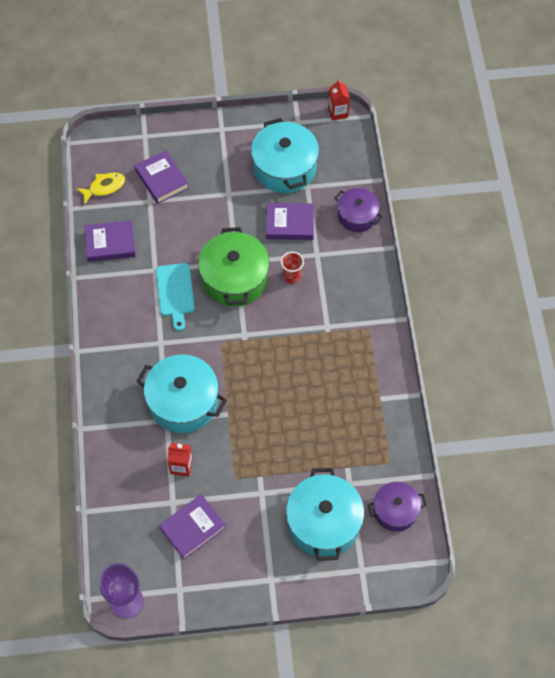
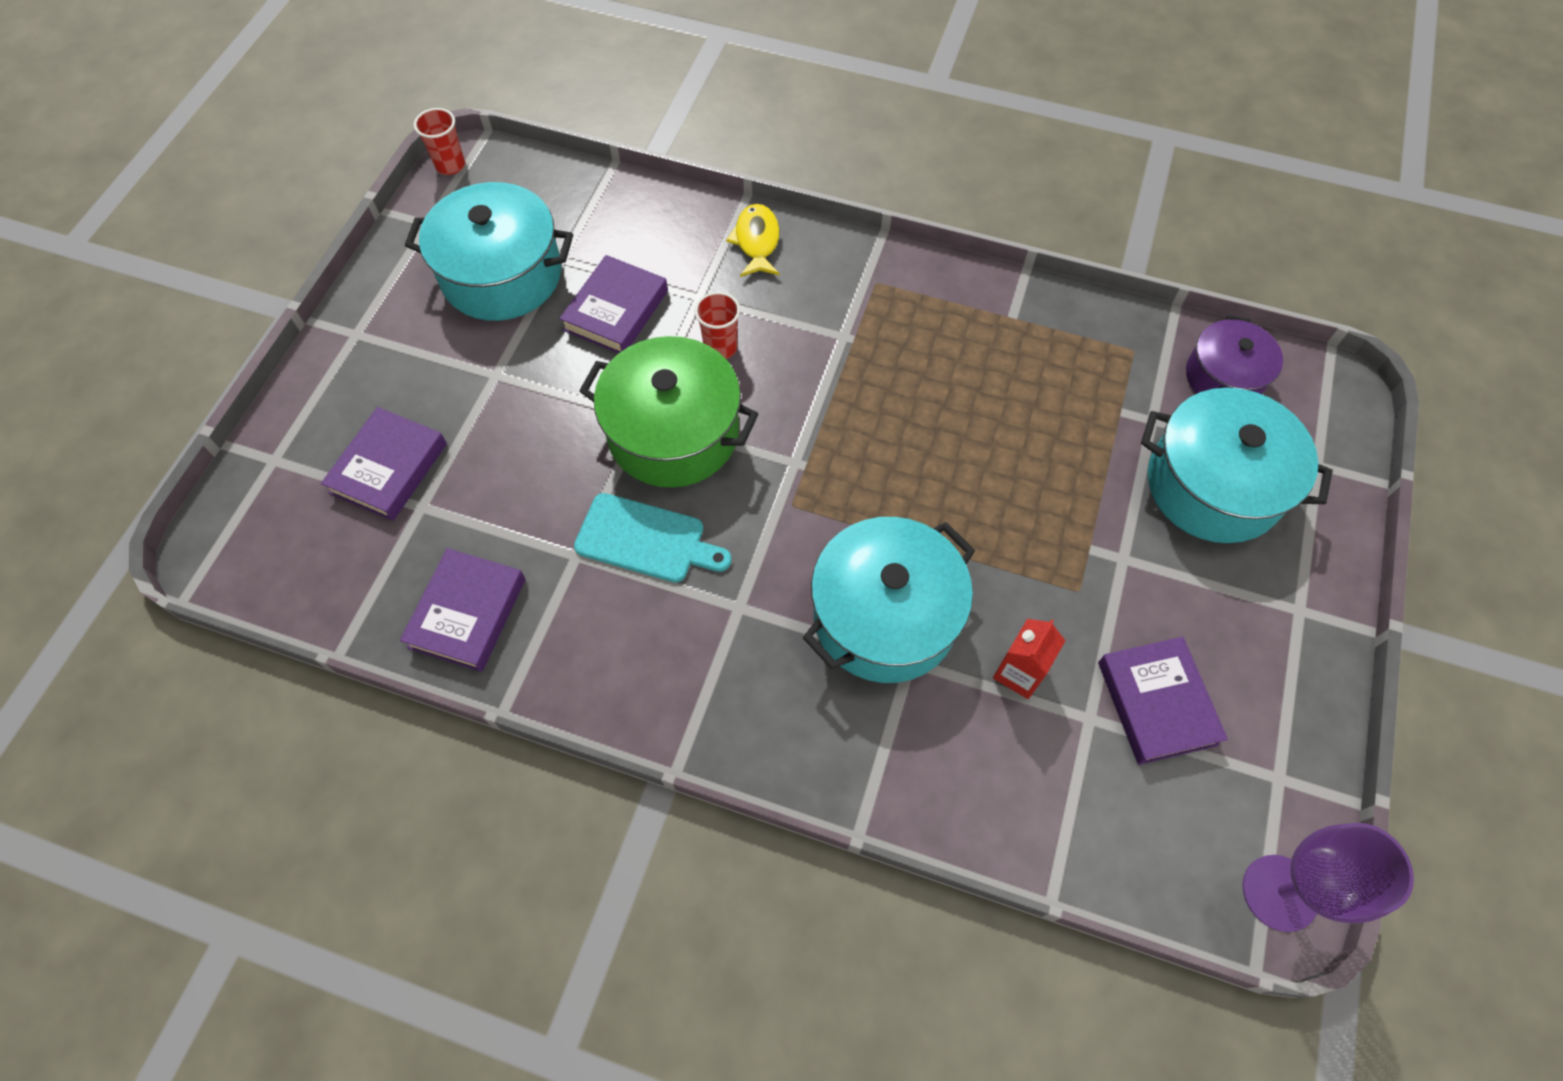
camera: 65 degrees left, 0 degrees up
yellow fish [76,173,125,204] -> yellow fish moved to [726,204,780,277]
purple book [135,150,189,204] -> purple book turned 60 degrees counterclockwise [321,407,447,521]
red carton [328,80,350,121] -> red cup [414,108,465,175]
purple pot [335,188,382,232] -> none

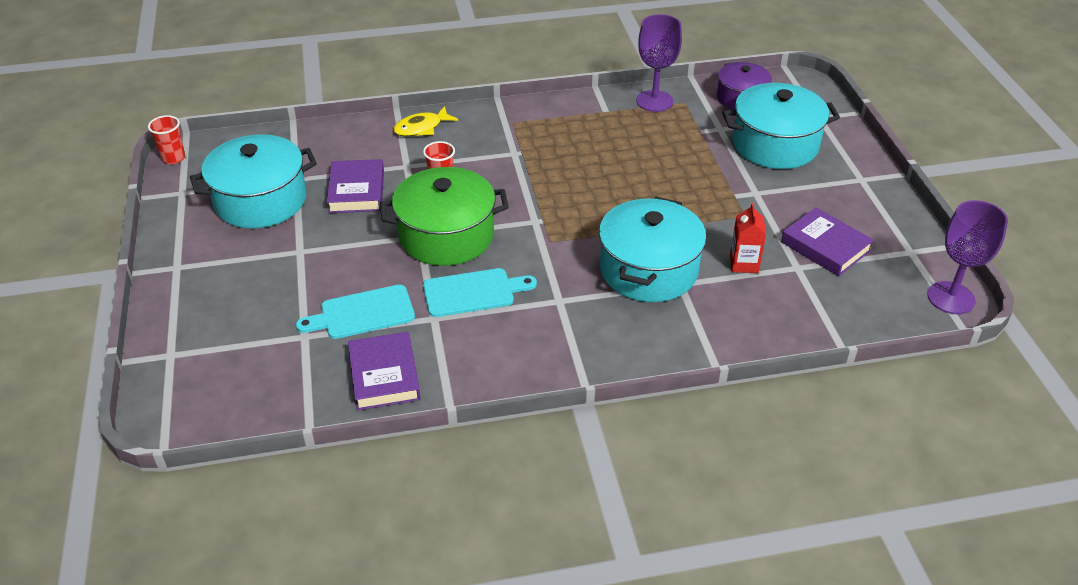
camera: 30 degrees left, 20 degrees down
purple book [321,407,447,521] -> none
yellow fish [726,204,780,277] -> yellow fish turned 90 degrees counterclockwise [393,106,458,136]
none -> turquoise cutting board [296,285,415,339]
none -> purple goblet [636,14,682,112]

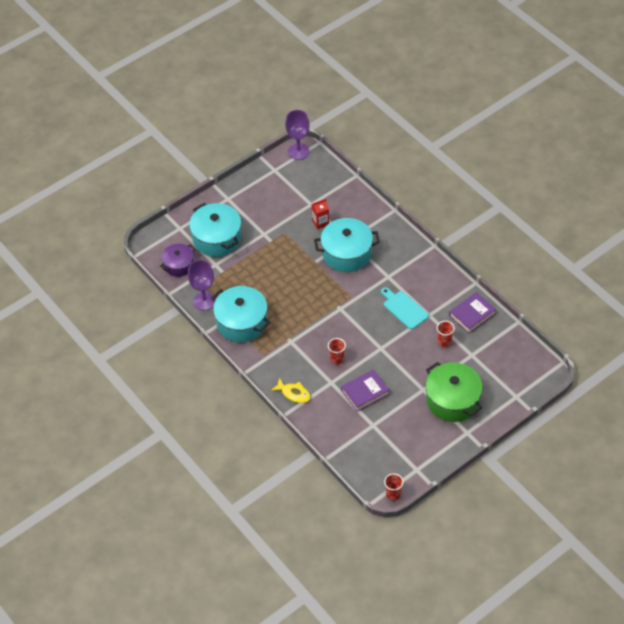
camera: 115 degrees left, 10 degrees up
turquoise pot [190,134,317,228] -> turquoise pot moved to [211,286,271,342]
turquoise cutting board [296,285,415,339] -> red cup [437,321,455,347]
green pot [380,167,509,266] -> green pot moved to [426,362,483,422]
purple book [781,208,874,276] -> none

